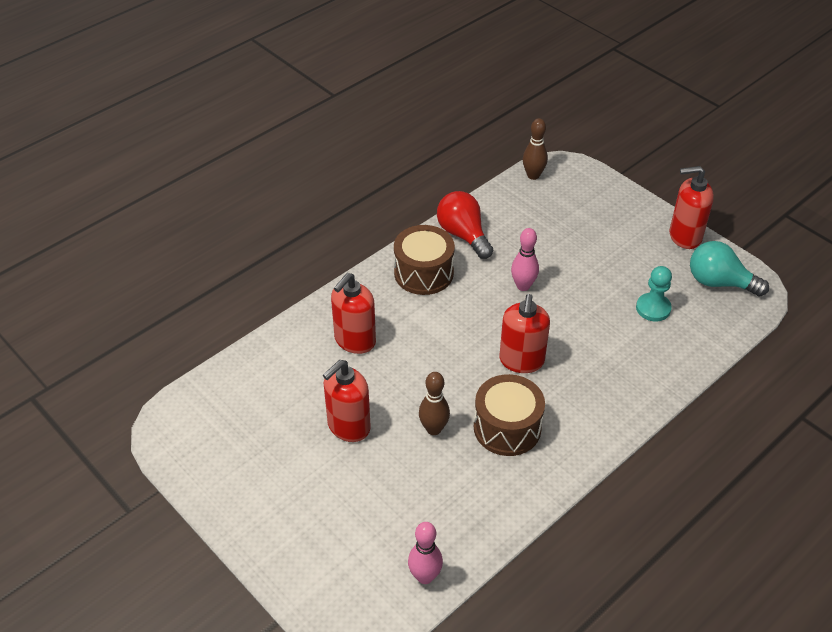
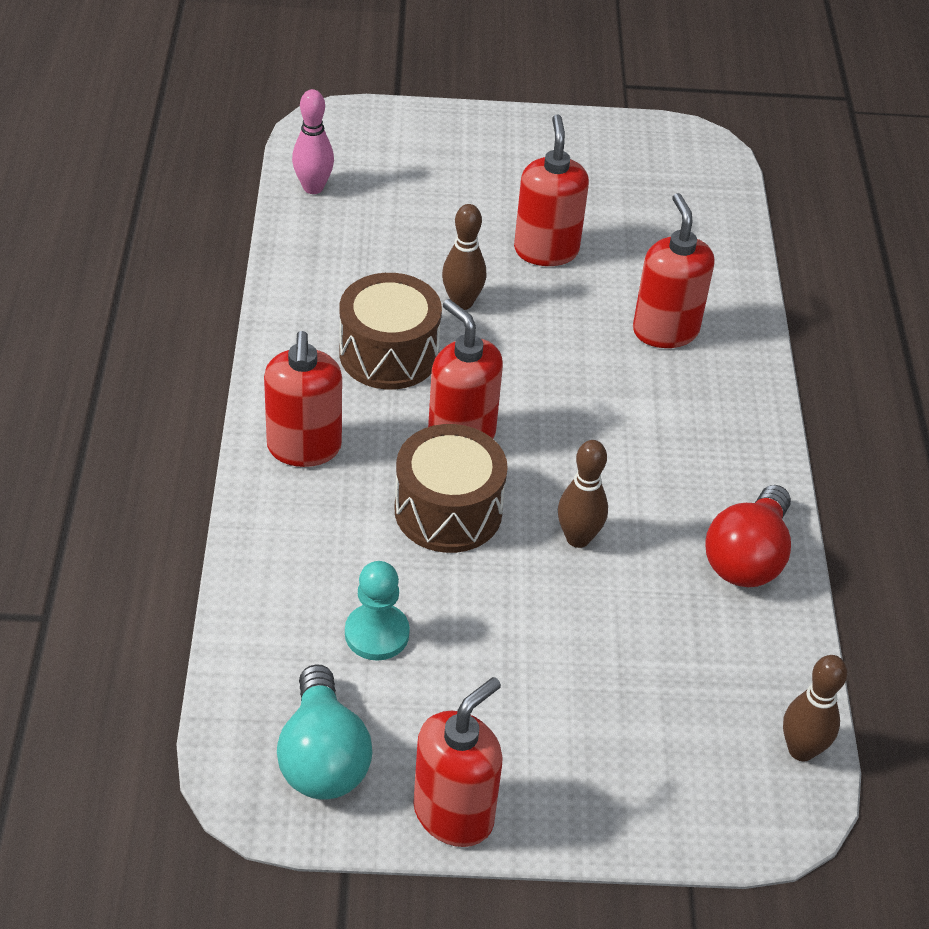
camera: 130 degrees right, 0 degrees up
brown drum [394,225,455,295] -> brown drum moved to [394,424,508,553]
red light bulb [437,191,493,259] -> red light bulb turned 105 degrees clockwise [705,485,791,587]
pink bowling pin [511,228,539,291] -> brown bowling pin [558,440,608,548]
turquoise light bulb [690,241,769,297] -> turquoise light bulb turned 105 degrees clockwise [277,664,372,800]
none -> red soap dispenser [264,331,342,467]

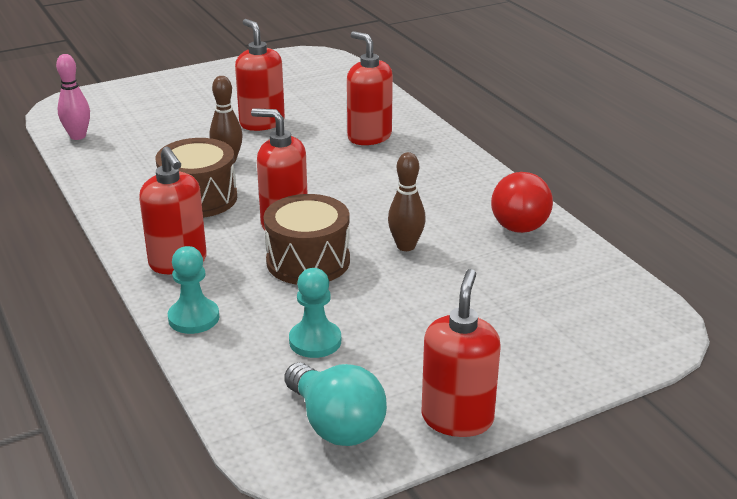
camera: 25 degrees left, 15 degrees down
brown bowling pin [783,655,847,761] -> none
none -> turquoise pawn [168,246,219,334]

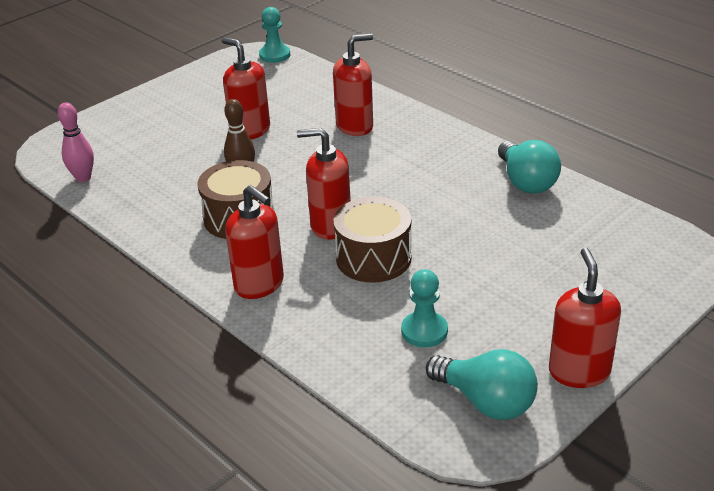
camera: 15 degrees left, 5 degrees up
turquoise pawn [168,246,219,334] -> turquoise pawn moved to [259,7,290,63]
red soap dispenser [347,31,393,145] -> red soap dispenser turned 120 degrees clockwise [333,33,373,136]
brown bowling pin [388,152,426,251] -> none
red light bulb [491,172,553,233] -> turquoise light bulb [498,140,561,194]

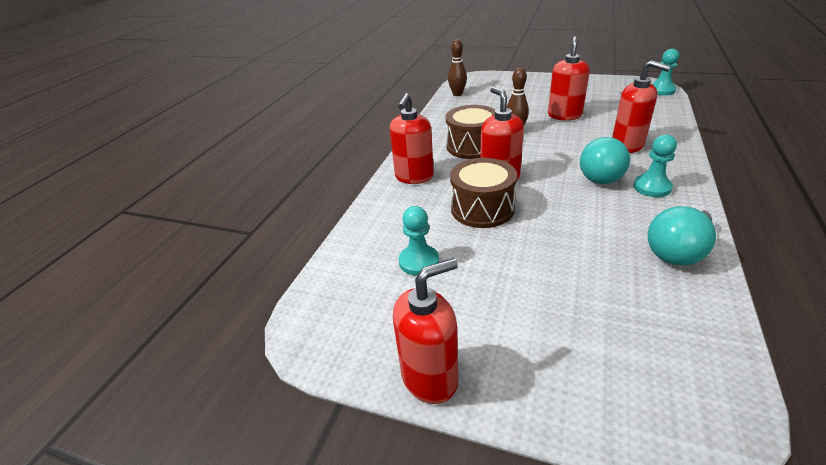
camera: 65 degrees right, 0 degrees up
pink bowling pin [58,102,94,182] -> brown bowling pin [448,39,467,96]
turquoise light bulb [426,349,538,420] -> turquoise light bulb moved to [580,137,630,184]
none -> turquoise pawn [633,134,677,197]

